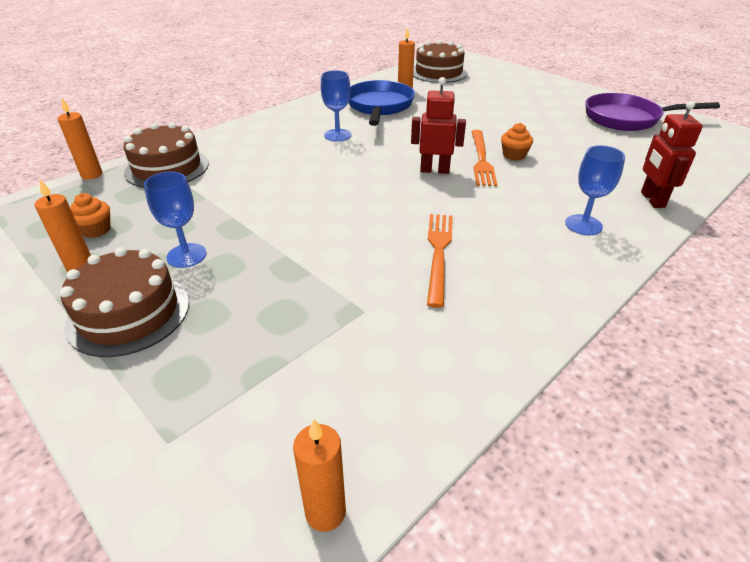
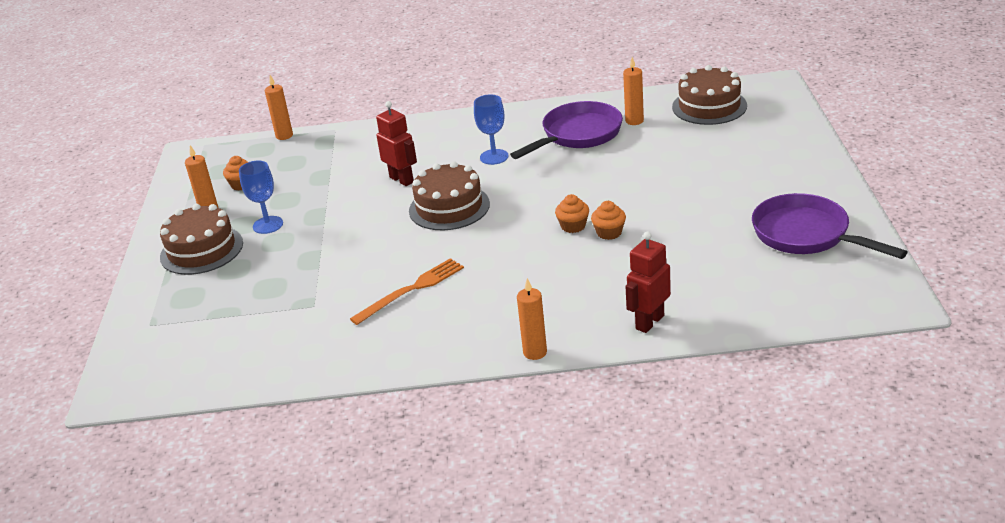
camera: 45 degrees right, 5 degrees down
brown cake [123,122,209,188] -> brown cake moved to [409,161,490,230]
orange candle [293,419,346,532] -> orange candle moved to [517,278,547,360]
blue pan [349,80,415,126] -> purple pan [510,101,623,159]
red robot [411,77,466,174] -> red robot moved to [376,101,417,186]
orange fork [471,130,497,186] -> orange cupcake [555,194,589,233]
blue goblet [565,145,625,235] -> none

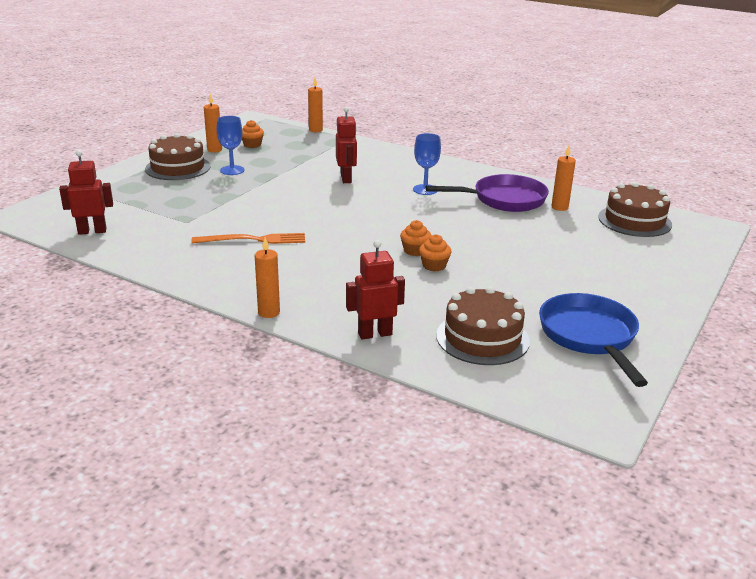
camera: 30 degrees right, 5 degrees down
brown cake [409,161,490,230] -> brown cake moved to [436,287,530,365]
purple pan [752,193,908,259] -> blue pan [539,293,648,387]
none -> red robot [59,150,113,235]

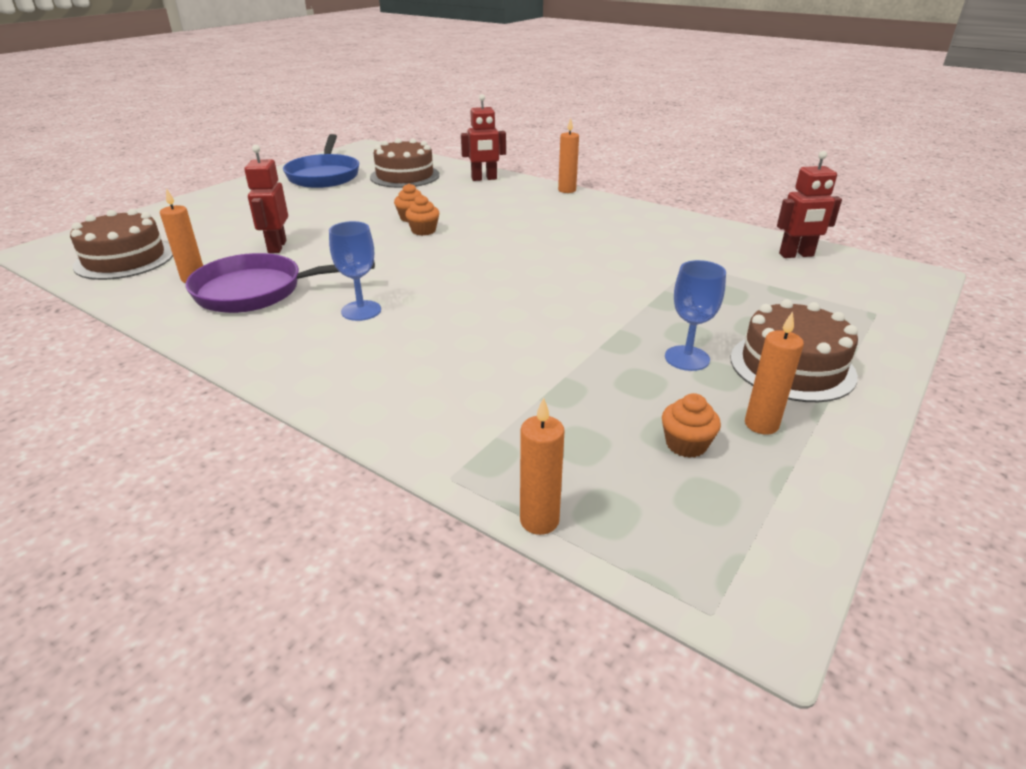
camera: 175 degrees left, 5 degrees up
orange fork [191,233,305,244] -> none
red robot [336,107,357,183] -> red robot moved to [244,145,288,253]

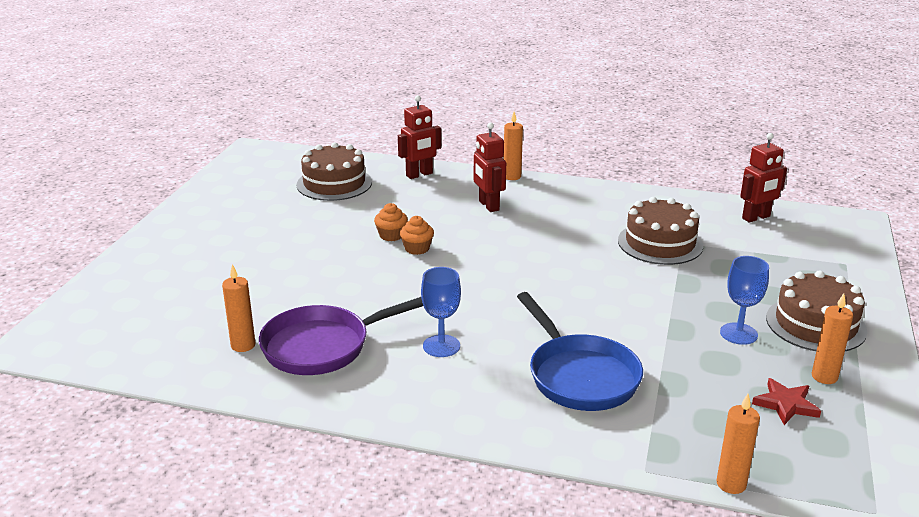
camera: 20 degrees left, 5 degrees down
brown cake [70,209,173,280] -> brown cake moved to [618,197,703,265]
red robot [244,145,288,253] -> red robot moved to [474,123,506,212]
blue pan [283,134,359,188] -> blue pan moved to [517,292,643,411]
orange cupcake [662,393,721,458] -> red star [752,378,821,425]

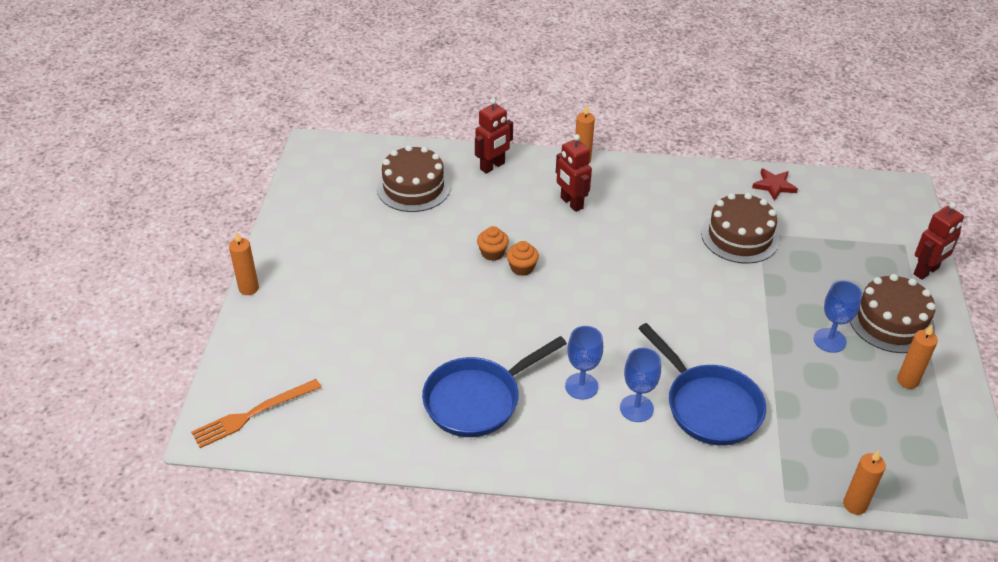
camera: 10 degrees left, 15 degrees up
orange candle [222,264,256,352] -> orange candle moved to [229,231,259,295]
purple pan [259,297,423,375] -> blue pan [422,336,567,437]
red robot [740,133,787,222] -> red robot moved to [914,202,964,280]
red star [752,378,821,425] -> red star moved to [752,168,798,201]
none -> orange fork [191,379,321,448]
none -> blue goblet [620,348,661,422]

